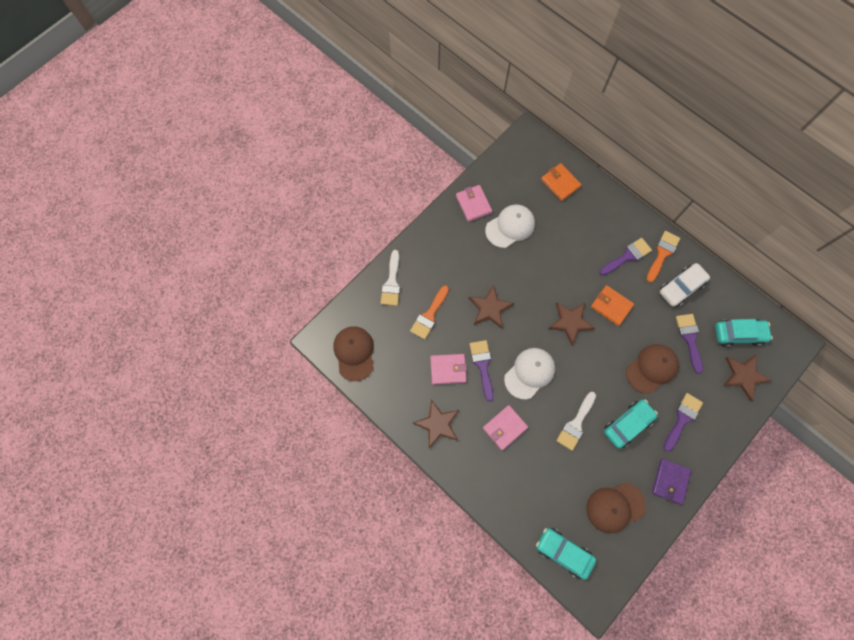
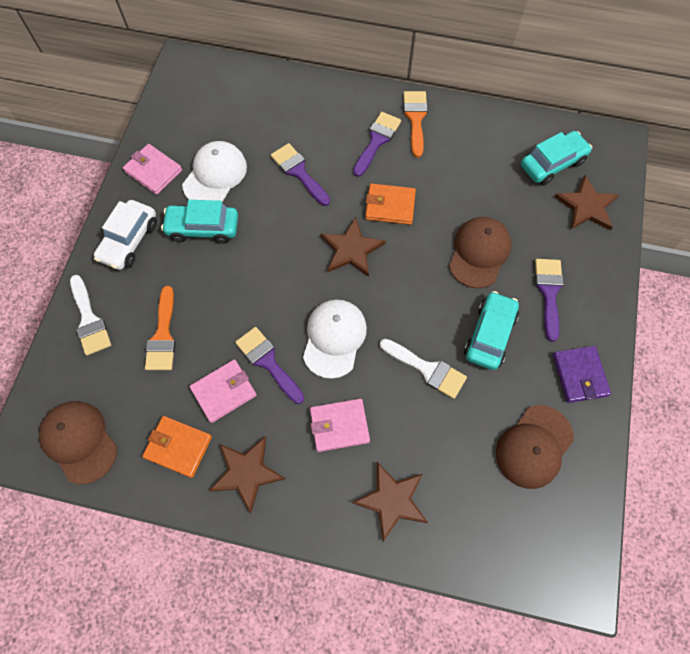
camera: 30 degrees left, 5 degrees down
brown star [469,284,514,329] -> brown star moved to [352,462,428,541]
pink wallet [483,405,528,450] -> pink wallet turned 60 degrees clockwise [310,399,370,452]
turquoise car [536,528,596,580] -> turquoise car moved to [161,200,238,244]
orange wallet [541,163,581,201] -> orange wallet moved to [142,416,212,478]
white brush [556,392,596,451] -> white brush turned 60 degrees counterclockwise [380,339,467,399]
white car [660,263,710,307] -> white car moved to [94,200,157,270]
purple brush [676,314,703,374] -> purple brush moved to [271,143,330,206]

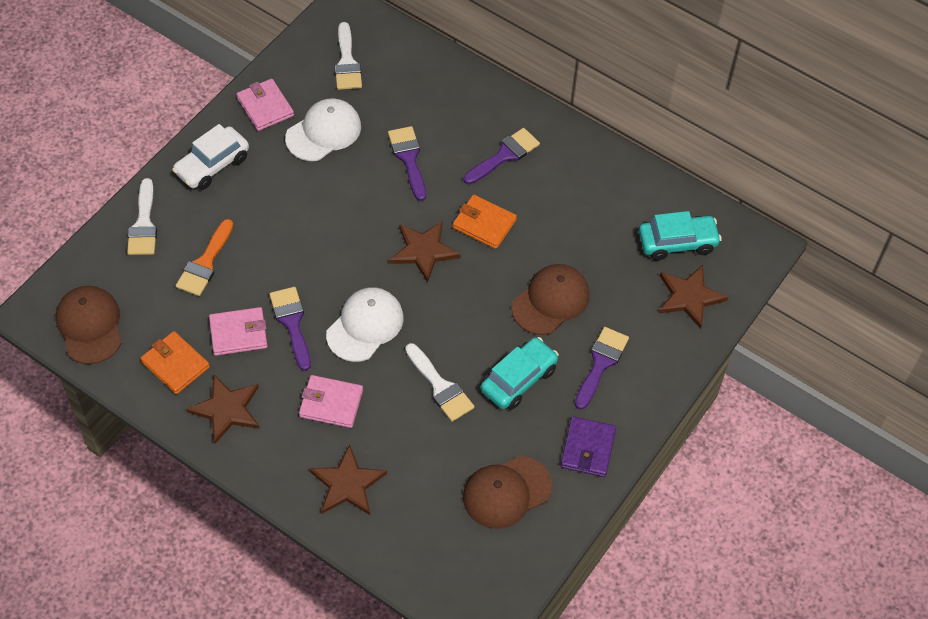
camera: 20 degrees right, 10 degrees down
turquoise car [161,200,238,244] -> none
orange brush [404,91,428,157] -> none
none -> white brush [335,22,362,90]

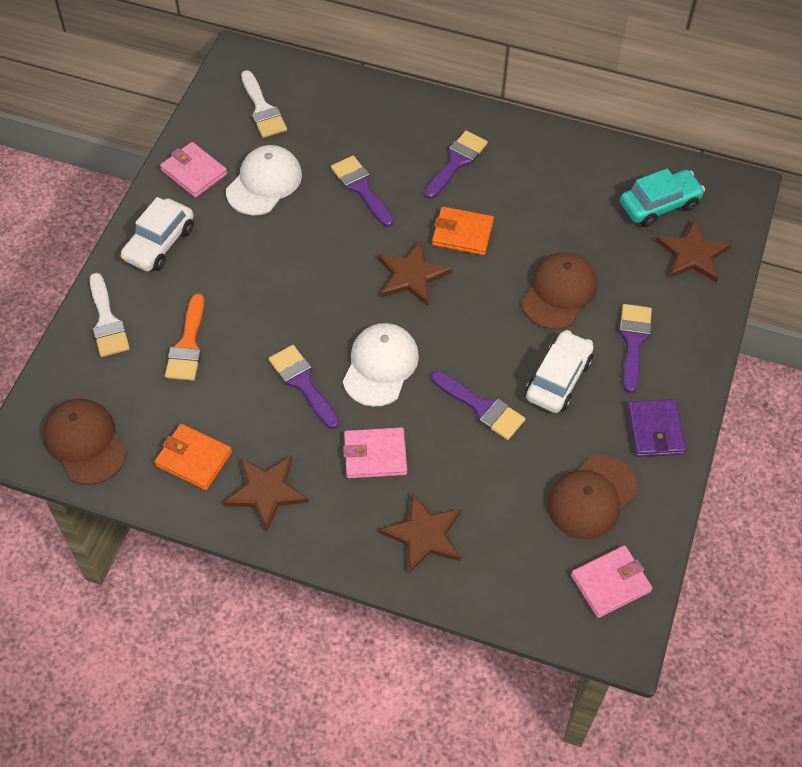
camera: 15 degrees left, 0 degrees up
pink wallet [209,307,268,356] -> pink wallet moved to [571,545,652,618]
white brush [405,343,475,422] -> purple brush [431,371,525,440]
turquoise car [481,337,559,410] -> white car [525,330,593,413]

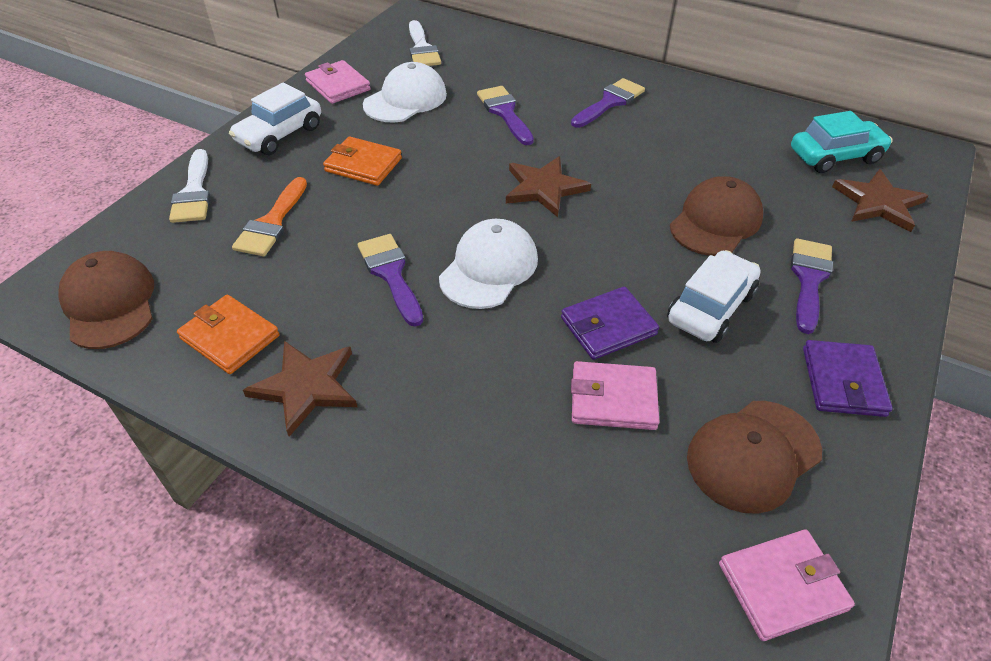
camera: 10 degrees right, 10 degrees down
pink wallet [343,427,407,479] -> pink wallet moved to [571,361,660,430]
brown star [379,492,462,574] -> none
purple brush [431,371,525,440] -> purple wallet [561,287,659,360]
orange wallet [432,207,494,255] -> orange wallet moved to [323,137,402,186]

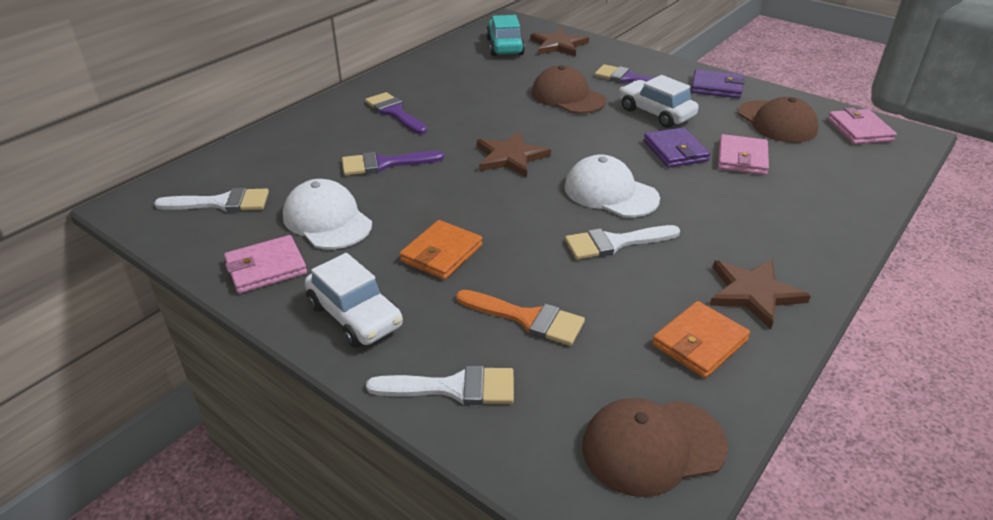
camera: 80 degrees left, 10 degrees down
purple brush [358,234,423,327] -> white brush [565,225,680,259]

